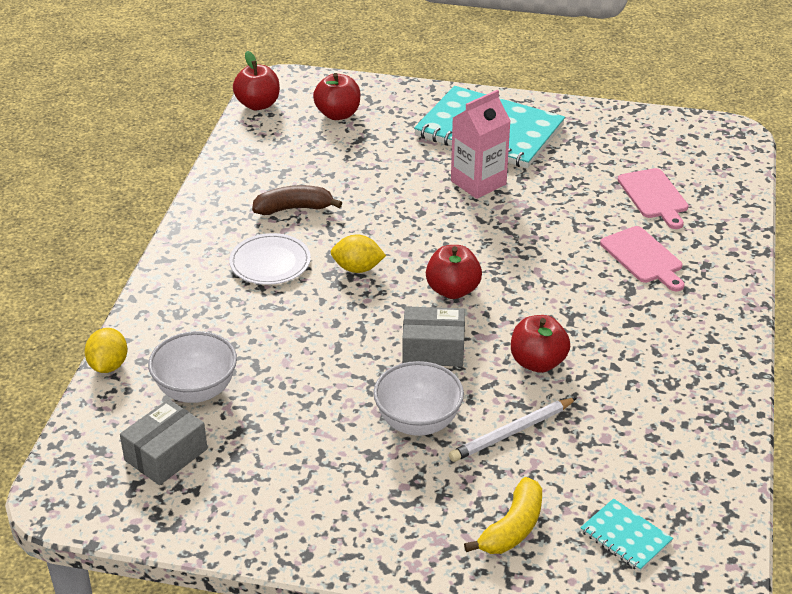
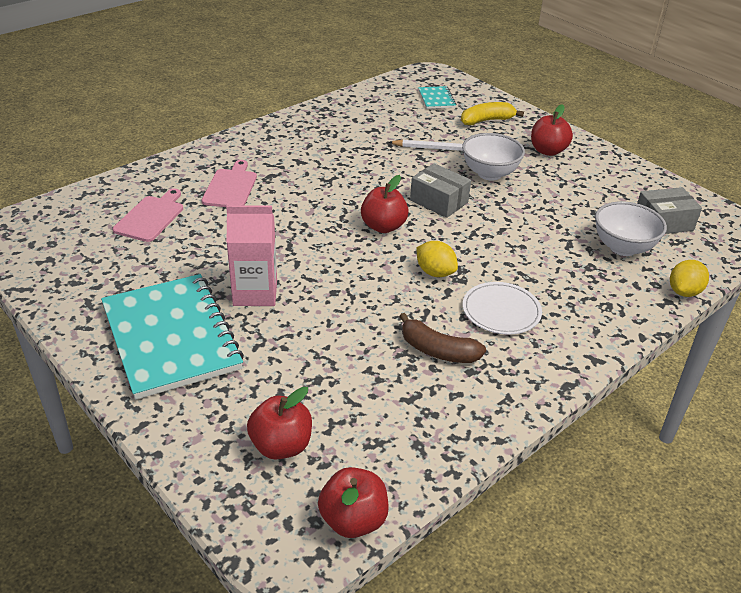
camera: 145 degrees left, 0 degrees up
red apple [511,315,570,373] -> red apple moved to [531,104,573,156]

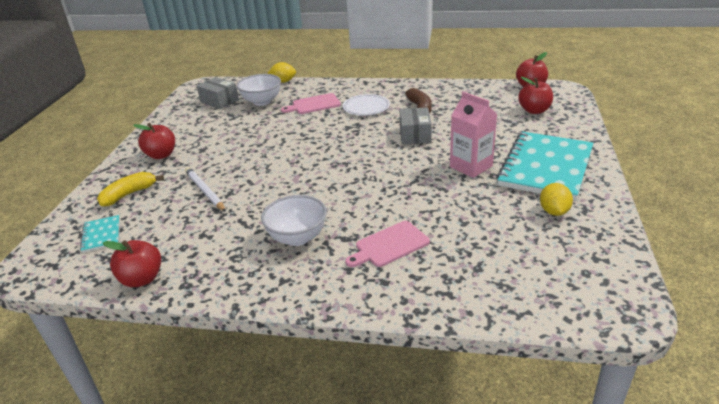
camera: 125 degrees left, 5 degrees down
pink cutting board [113,188,183,242] -> pink cutting board moved to [281,93,341,114]
red apple [361,175,409,233] -> red apple moved to [103,240,161,287]
grey box [410,163,471,218] -> grey box moved to [400,107,432,144]
yellow lemon [416,241,458,277] -> yellow lemon moved to [540,183,573,216]
turquoise notebook [418,86,456,109] -> turquoise notebook turned 60 degrees counterclockwise [80,215,120,253]
yellow banana [461,102,524,125] -> yellow banana turned 105 degrees clockwise [97,172,164,207]
white bowl [462,133,525,181] -> white bowl moved to [261,195,327,246]

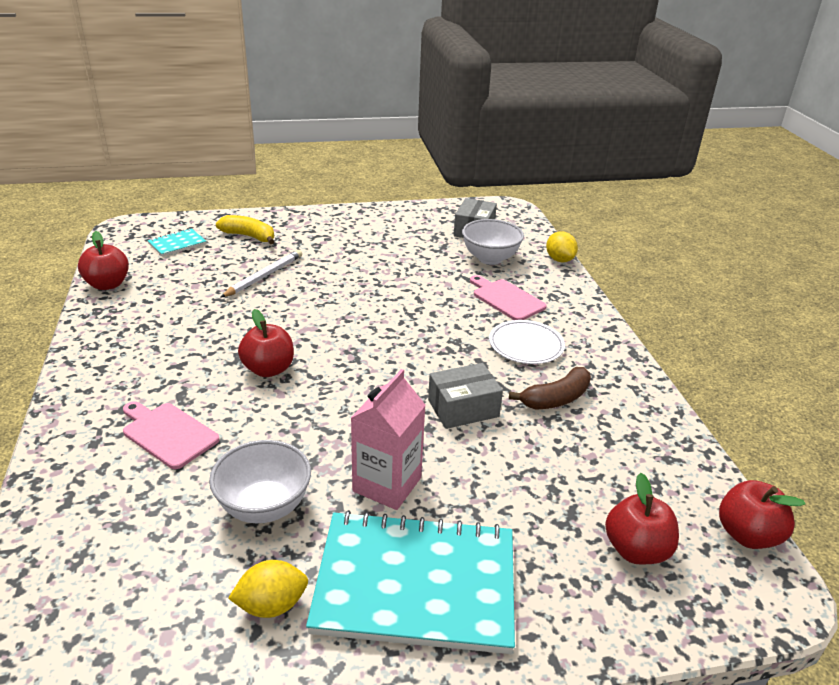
camera: 65 degrees right, 0 degrees up
red apple [133,123,175,159] -> red apple moved to [238,309,294,377]
white bowl [261,195,327,246] -> white bowl moved to [209,440,311,523]

